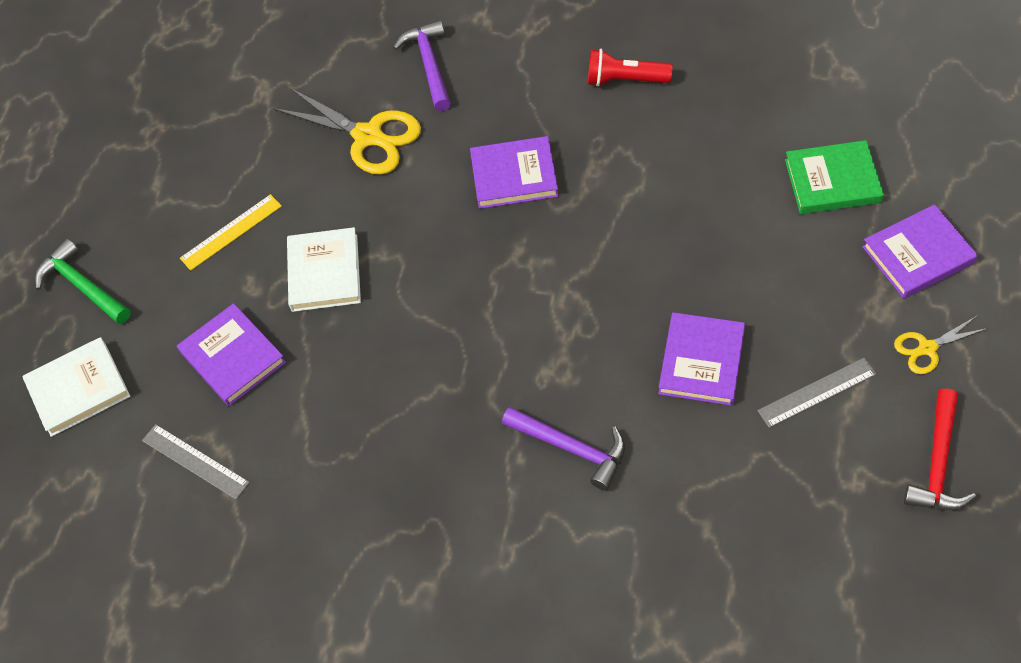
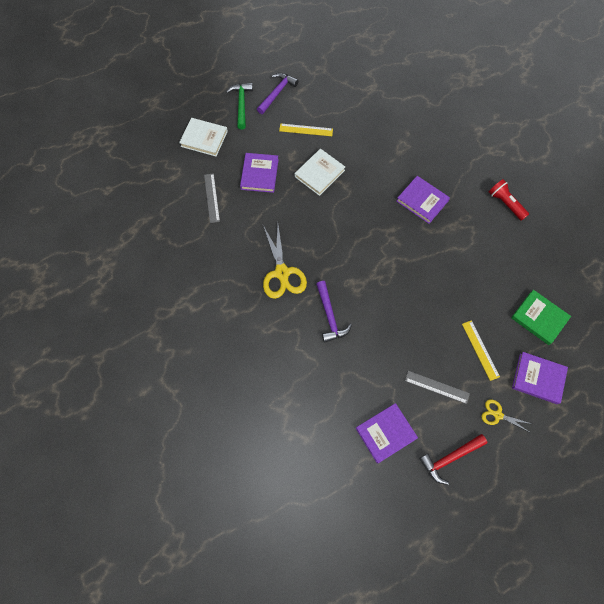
camera: 40 degrees right, 10 degrees up
yellow scissors [273,87,421,175] -> yellow scissors moved to [263,225,307,299]
purple hammer [393,20,451,111] -> purple hammer moved to [257,73,299,114]
purple book [658,312,745,406] -> purple book moved to [356,403,418,464]
none -> yellow ruler [462,320,500,381]

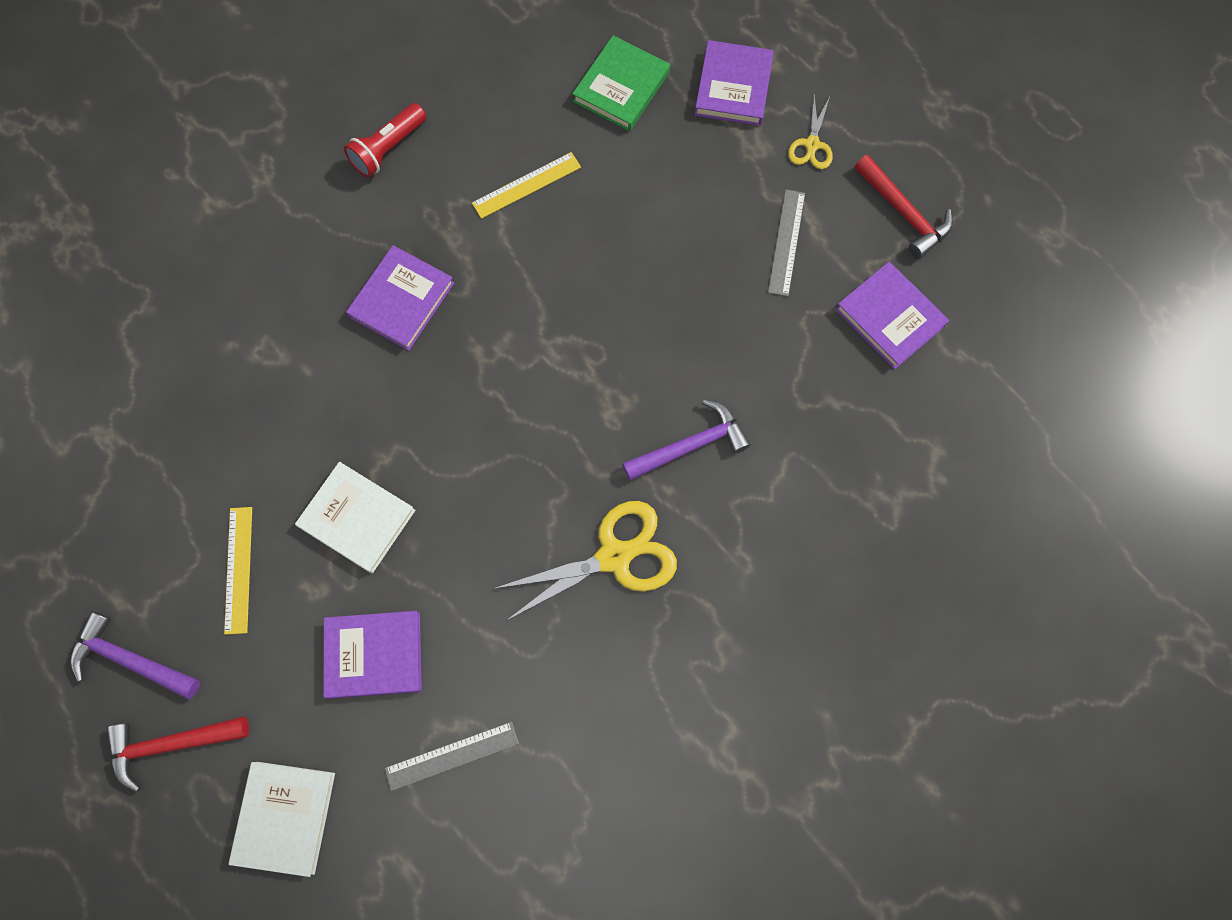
camera: 100 degrees left, 5 degrees up
green hammer [226,83,253,130] -> red hammer [106,716,249,792]
yellow ruler [462,320,500,381] -> yellow ruler moved to [472,152,581,219]

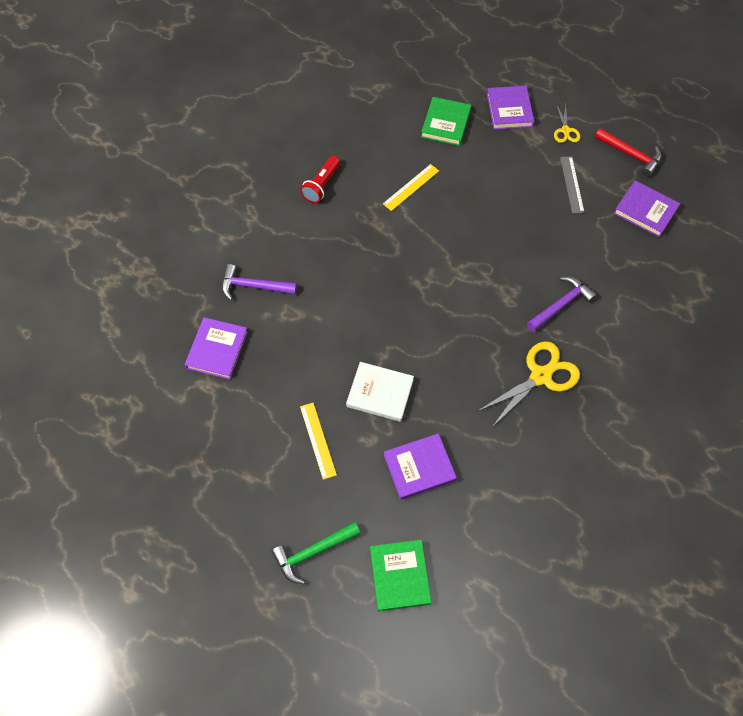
camera: 15 degrees left, 10 degrees down
purple hammer [71,611,200,700] -> purple hammer moved to [222,264,297,300]
red hammer [106,716,249,792] -> green hammer [272,522,361,584]
white book [229,762,335,877] -> green book [370,540,432,611]
purple book [346,245,454,351] -> purple book moved to [185,317,248,379]
grey ruler [384,722,519,791] -> none

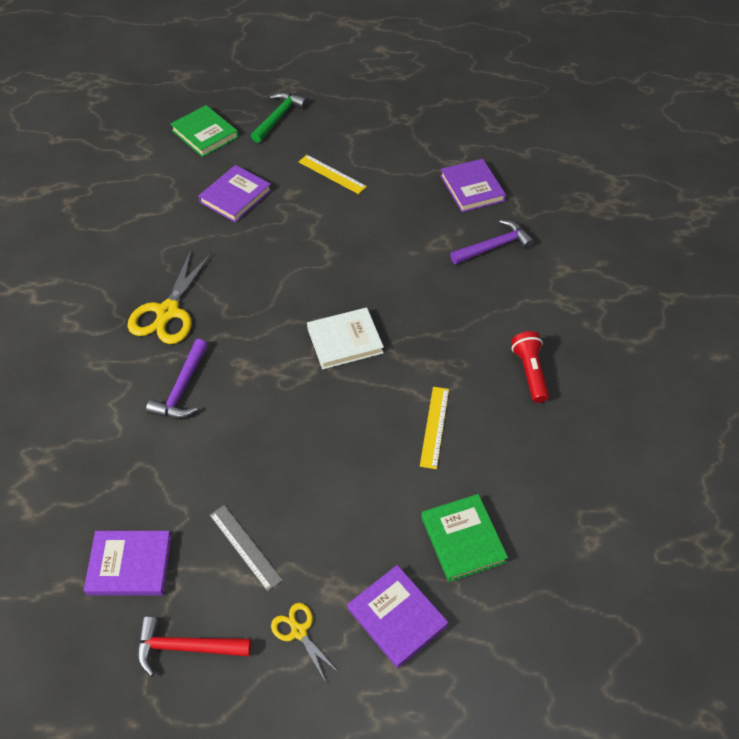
camera: 145 degrees right, 10 degrees down
white book [346,362,414,422] -> white book moved to [307,307,384,369]

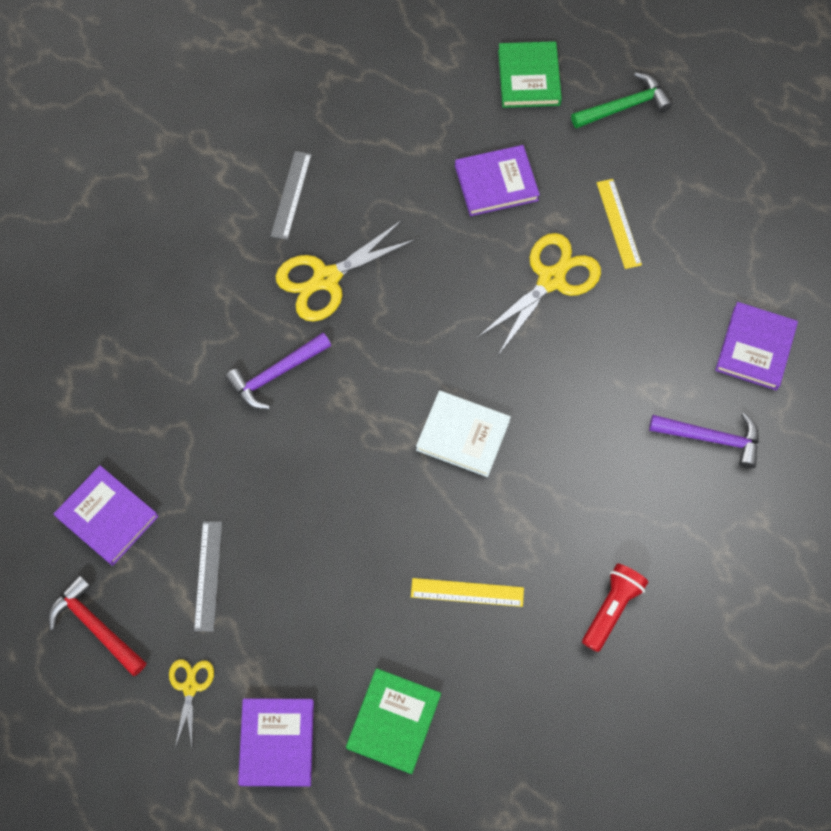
camera: 40 degrees right, 15 degrees up
yellow ruler [420,387,449,469] -> yellow ruler turned 45 degrees clockwise [411,578,524,607]
none -> grey ruler [271,151,312,240]
none -> yellow scissors [477,233,601,356]

